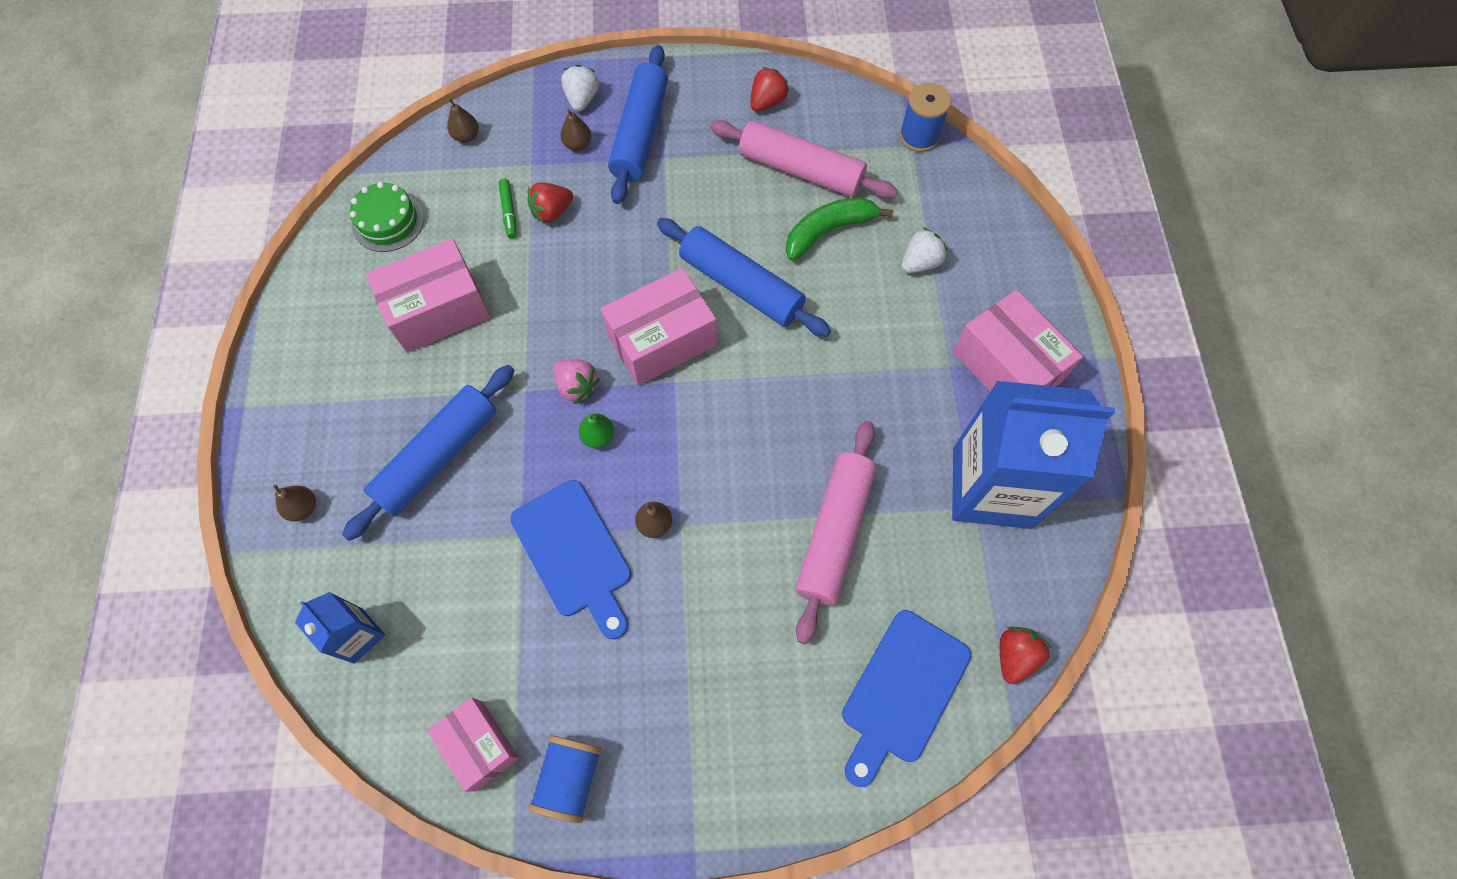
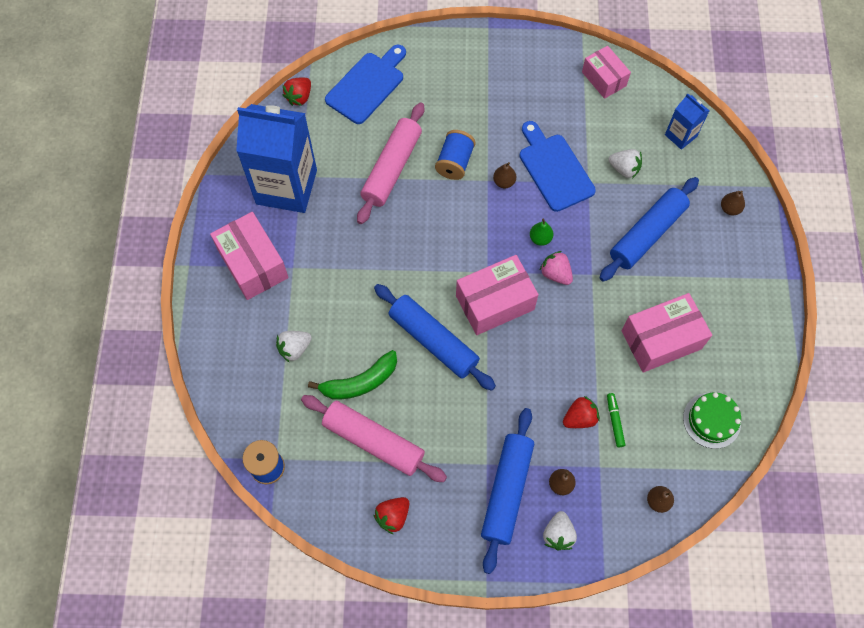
camera: 175 degrees left, 0 degrees up
blue spool [528,735,602,823] -> blue spool moved to [435,130,476,180]
none -> white strawberry [608,149,642,179]

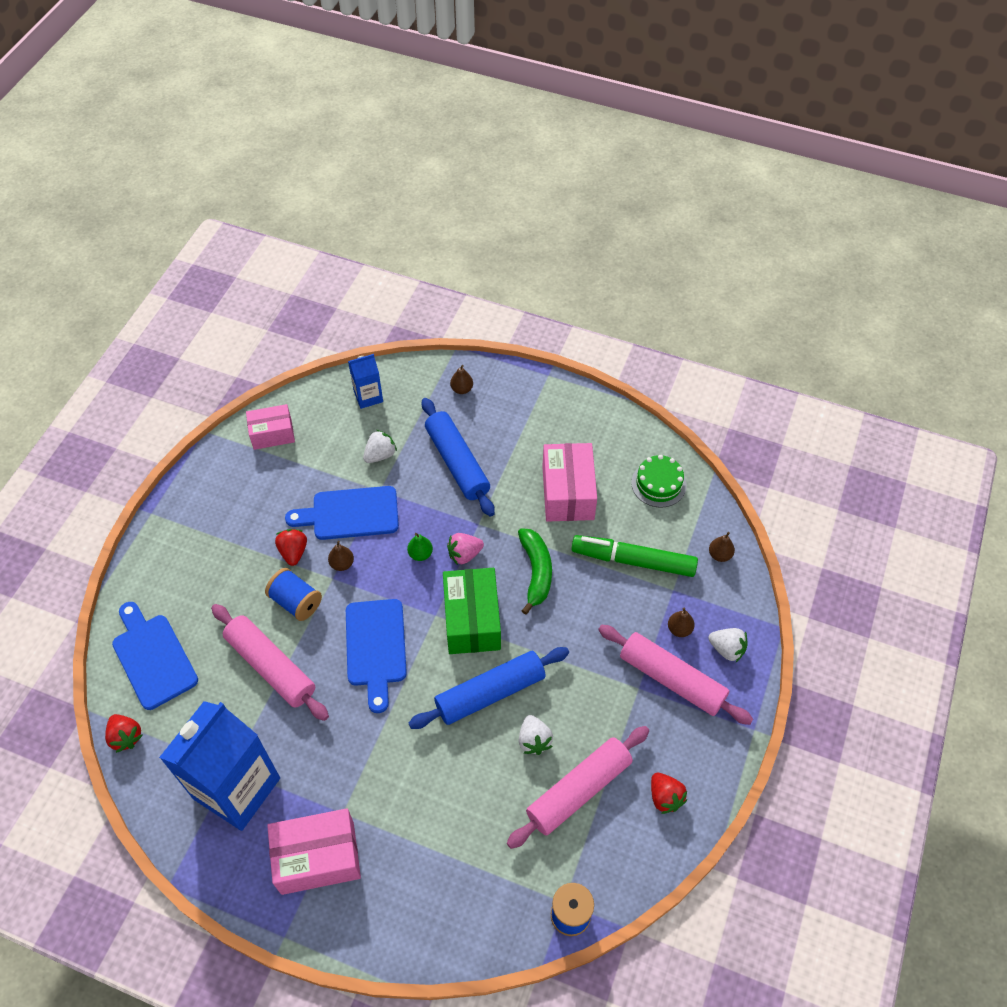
camera: 70 degrees left, 10 degrees down
white strawberry [276,331,312,363] -> white strawberry moved to [519,715,553,755]
green banana [308,350,397,400] -> green banana moved to [518,528,552,615]
pink box [456,255,539,335] -> green box [443,568,501,654]
blue rolling pin [481,408,534,574] -> pink rolling pin [598,625,753,725]
red strawberry [563,396,600,428] -> red strawberry moved to [275,529,307,566]
green marker [607,393,625,447] -> green marker [571,535,698,577], size x2.29
none -> blue cutting board [346,599,407,713]

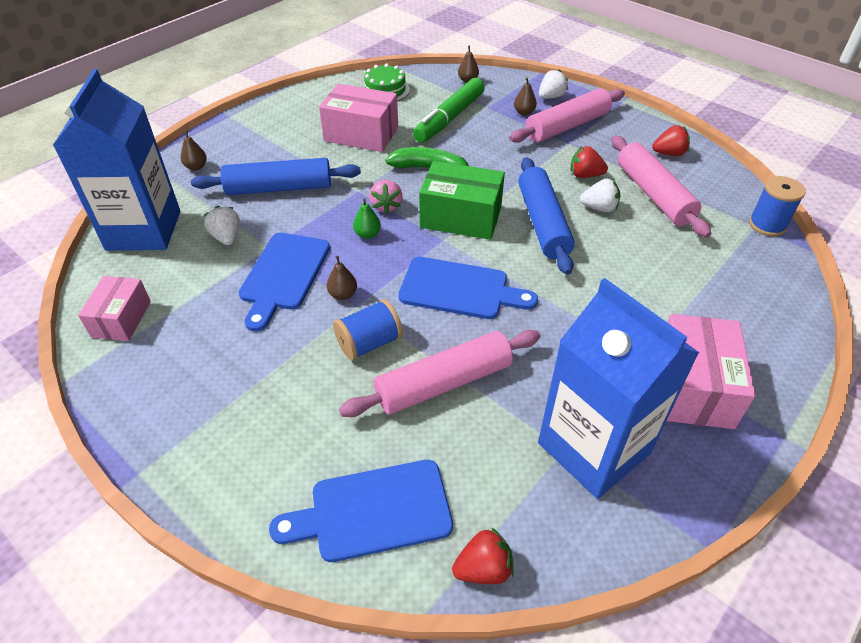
camera: 70 degrees left, 10 degrees down
red strawberry [275,529,307,566] -> red strawberry moved to [571,146,608,178]
blue carton [348,354,383,409] -> blue carton [53,69,180,251], size x2.14

